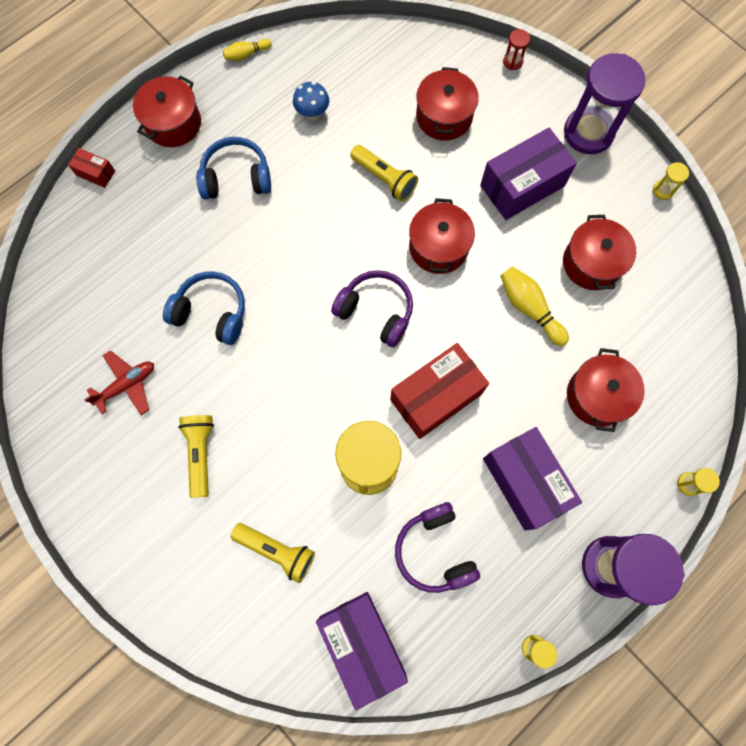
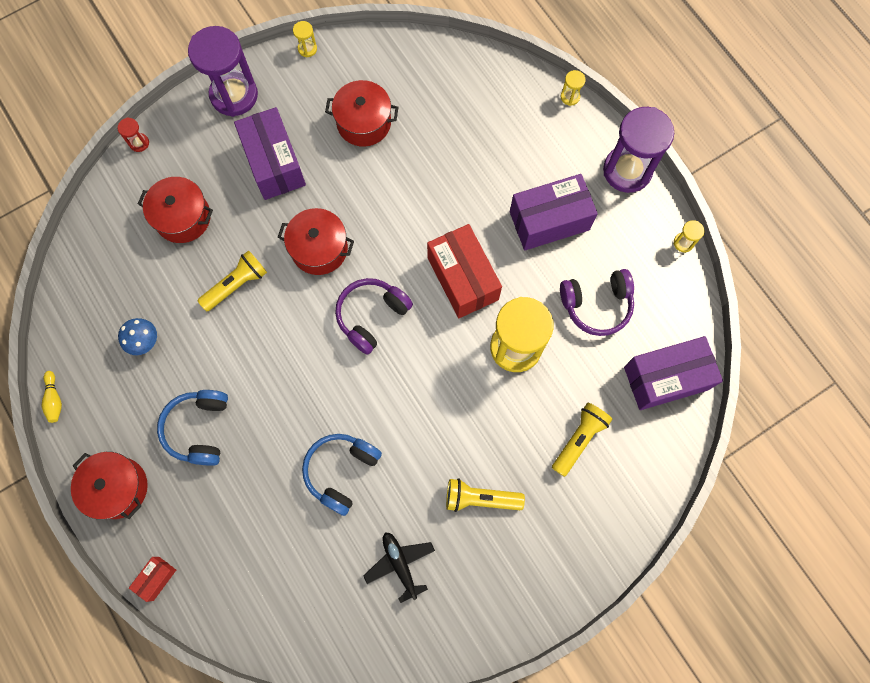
camera: 80 degrees left, 0 degrees up
red plane [84,350,154,415] -> black plane [363,532,435,603]
yellow bowling pin [500,266,569,346] -> none
red pot [567,348,645,432] -> none

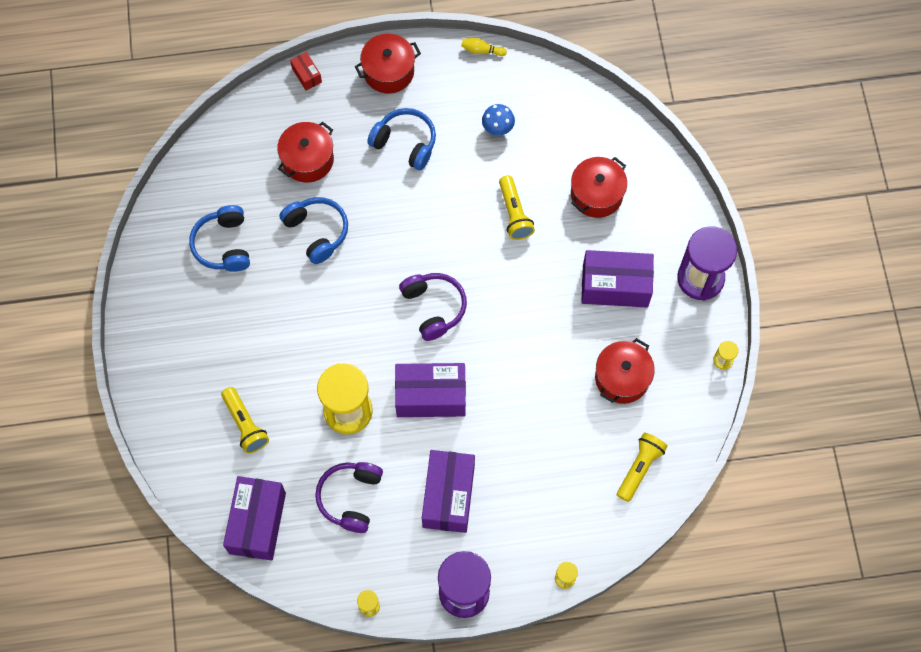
camera: 115 degrees right, 5 degrees down
red hourglass [118,117,149,152] -> none
red pot [278,208,354,275] -> red pot moved to [277,122,334,183]
black plane [363,532,435,603] -> blue headphones [189,205,250,272]
red box [427,224,502,318] -> purple box [395,363,466,417]
yellow flashlight [446,478,525,512] -> yellow flashlight moved to [617,433,668,502]

